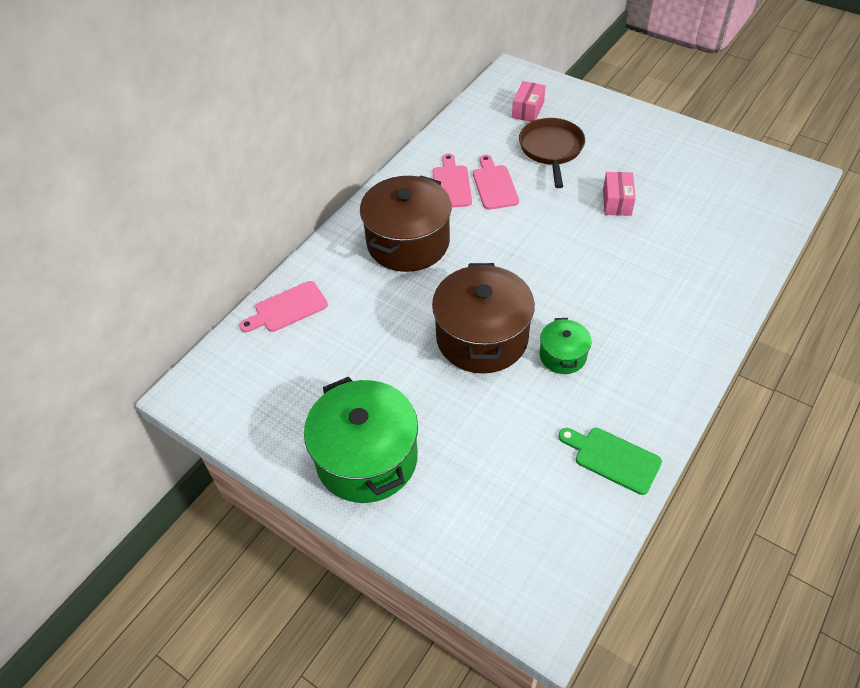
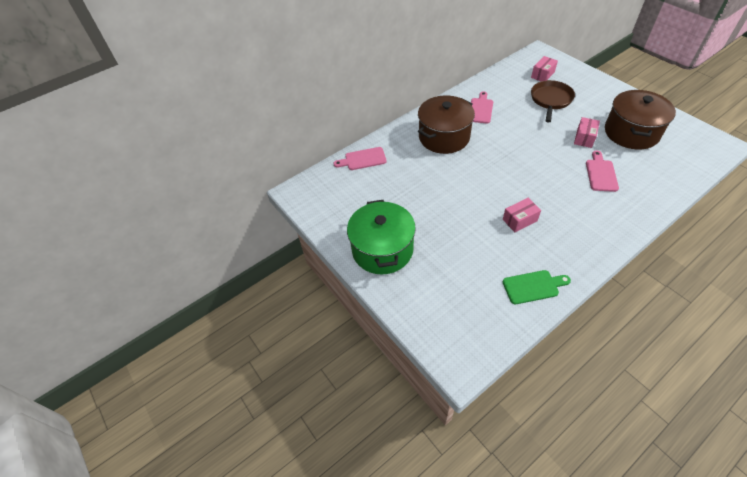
camera: 20 degrees right, 0 degrees up
brown pot [432,263,535,374] -> brown pot moved to [605,90,676,150]
pink cutting board [473,155,519,210] -> pink cutting board moved to [586,151,619,192]
green pot [540,318,592,374] -> pink box [503,198,541,232]
green cutting board [558,428,662,495] -> green cutting board turned 120 degrees clockwise [503,270,571,304]

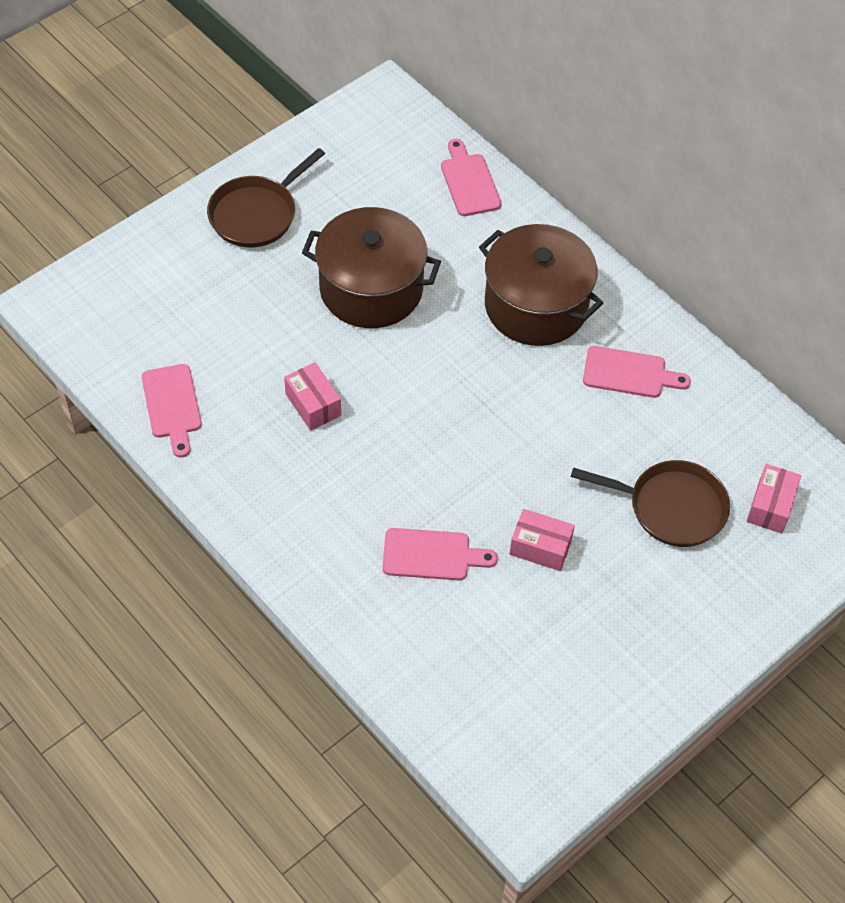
camera: 80 degrees right, 5 degrees up
green pot [347,200,416,275] -> brown pan [207,148,325,247]
green cutting board [503,270,571,304] -> pink cutting board [142,364,202,458]
pink box [531,56,558,81] -> pink box turned 75 degrees clockwise [747,464,801,534]
brown pot [605,90,676,150] -> brown pot moved to [302,207,441,328]

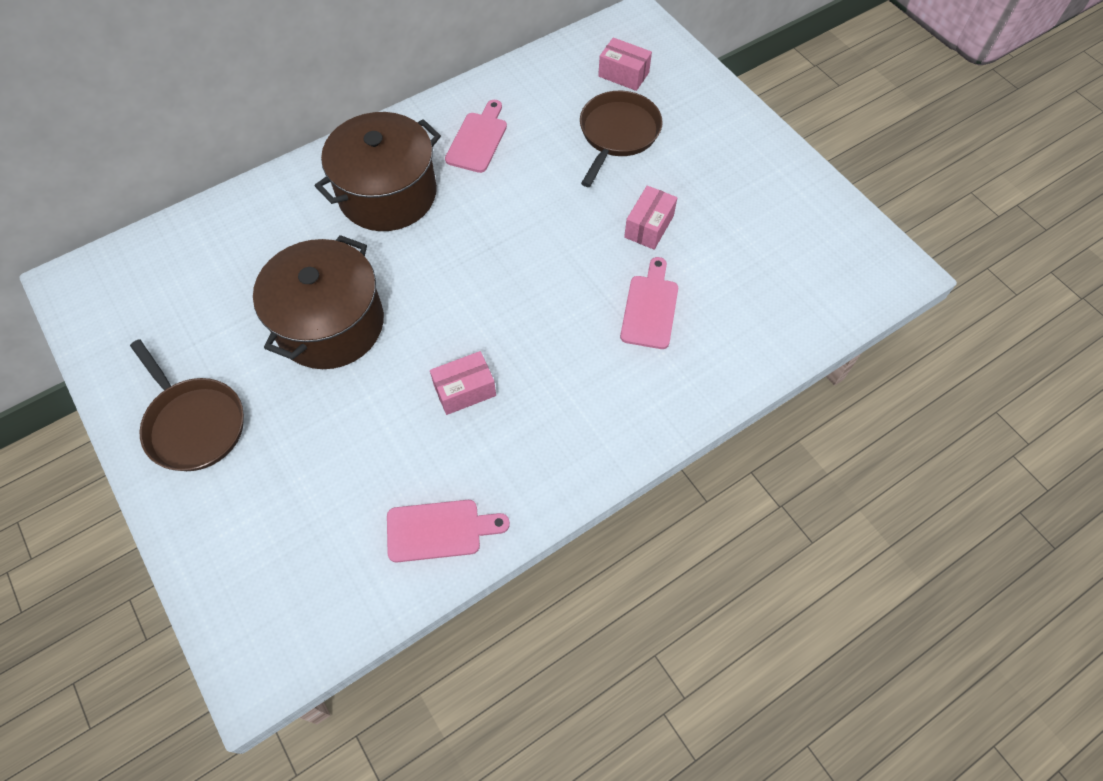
camera: 80 degrees left, 5 degrees up
pink cutting board [441,139,502,216] -> none

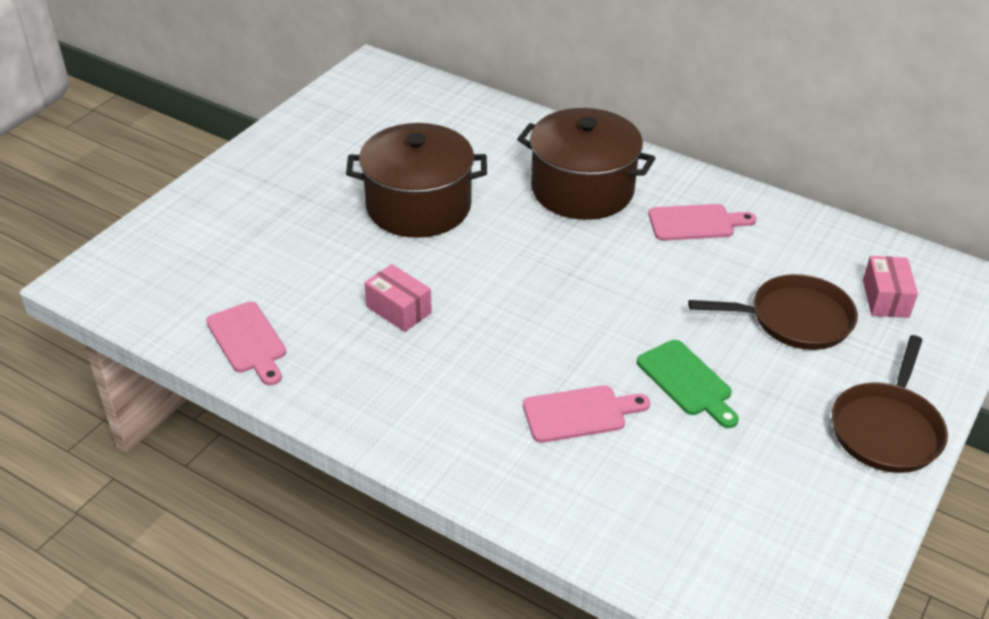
camera: 65 degrees right, 20 degrees down
brown pan [130,339,244,471] -> brown pan moved to [832,335,948,473]
pink box [624,185,677,250] -> green cutting board [637,340,739,428]

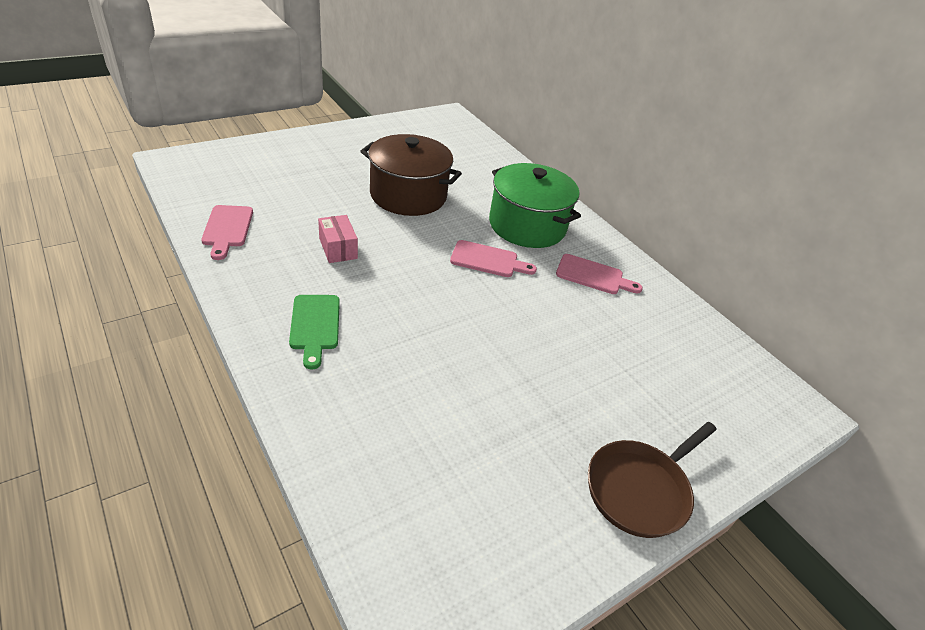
camera: 20 degrees right, 0 degrees up
brown pot [517,108,655,220] -> green pot [489,163,581,248]
pink cutting board [523,385,650,443] -> pink cutting board moved to [450,240,537,277]
green cutting board [637,340,739,428] -> green cutting board moved to [289,295,340,370]
brown pan [688,274,858,350] -> none
pink box [863,256,918,318] -> none

